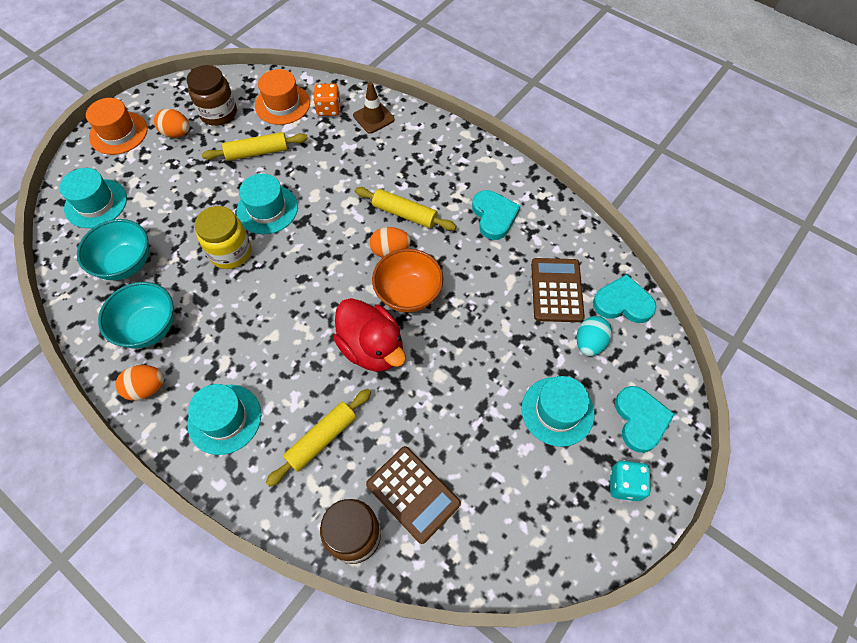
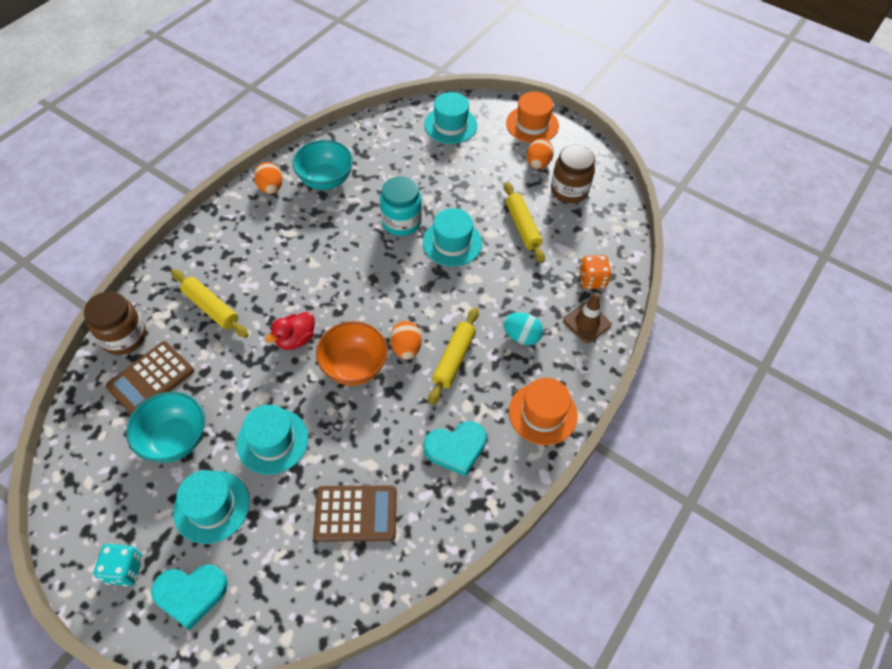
camera: 85 degrees right, 5 degrees down
turquoise bowl [77,219,149,280] -> turquoise bowl moved to [126,391,205,463]
turquoise hat [187,384,261,455] -> turquoise hat moved to [236,405,308,475]
yellow jar [195,206,251,269] -> turquoise jar [380,176,422,236]
orange hat [255,69,310,125] -> orange hat moved to [509,378,578,445]
red duck [333,298,406,372] -> red duck [266,312,315,350], size x0.60
turquoise egg [577,316,612,356] -> turquoise egg moved to [503,312,543,345]
turquoise heart [593,274,657,323] -> none

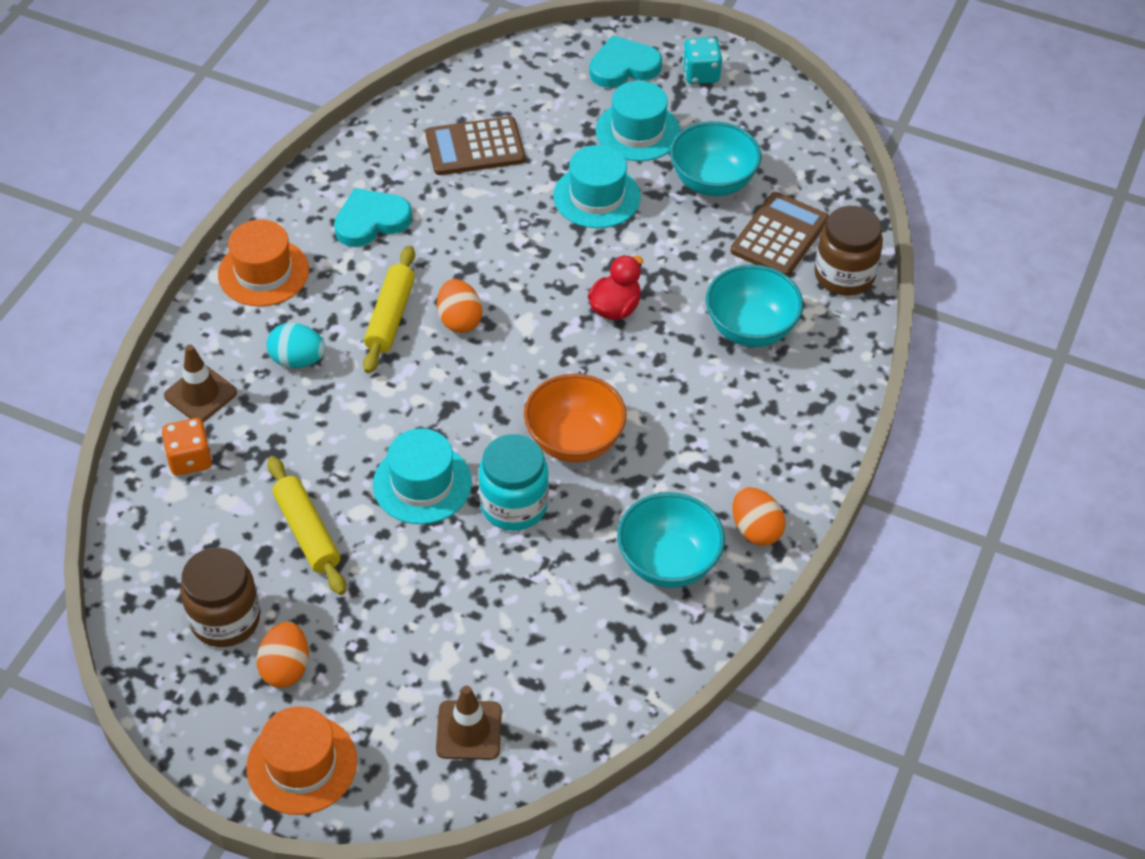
camera: 170 degrees right, 5 degrees down
yellow rolling pin [171,269,249,338] -> turquoise bowl [706,264,803,347]
orange bowl [316,321,388,386] -> orange bowl moved to [524,373,627,462]
turquoise hat [424,92,477,144] -> brown traffic cone [436,686,502,760]

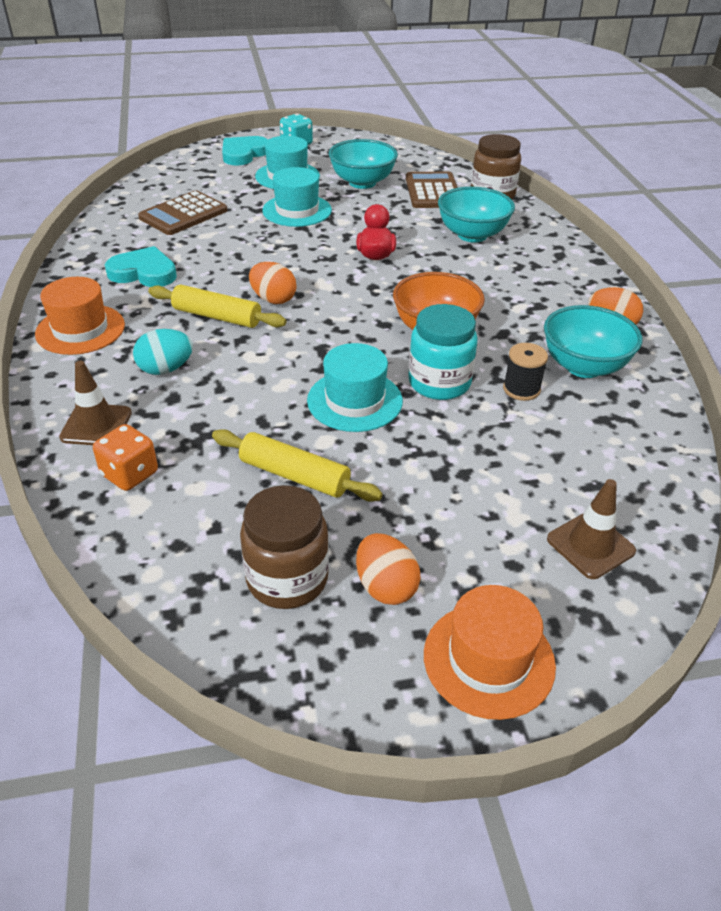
camera: 35 degrees left, 10 degrees down
turquoise heart [334,188,412,247] -> turquoise heart turned 75 degrees clockwise [105,246,177,287]
yellow rolling pin [363,246,415,374] -> yellow rolling pin turned 45 degrees counterclockwise [148,285,287,328]
none -> black spool [503,343,548,401]

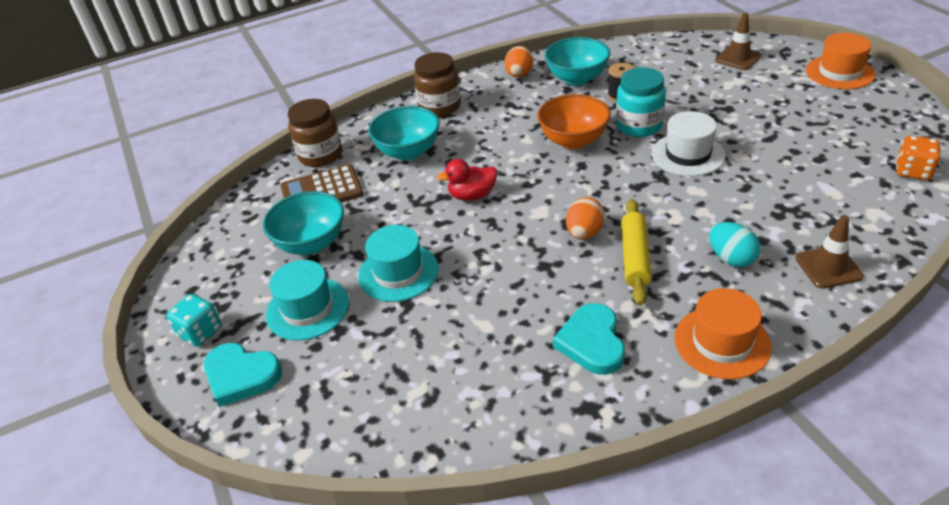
camera: 100 degrees left, 0 degrees up
orange dice [93,424,158,491] -> orange dice moved to [896,136,941,180]
brown calculator [138,190,228,235] -> none
yellow rolling pin [212,429,383,502] -> none
brown jar [240,485,329,609] -> brown jar moved to [414,52,461,117]
turquoise hat [307,343,403,432] -> white hat [652,111,726,176]
orange egg [356,533,421,605] -> none

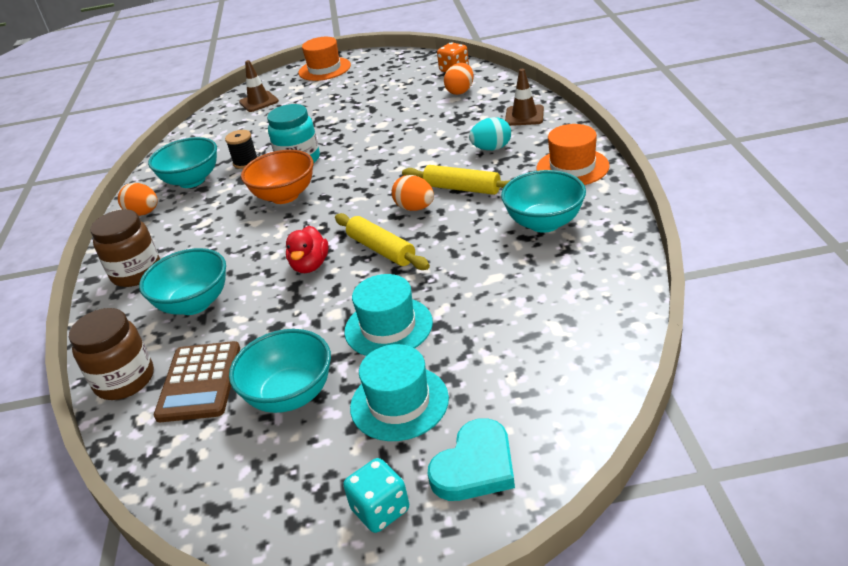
camera: 70 degrees left, 5 degrees down
turquoise heart [553,303,625,375] -> turquoise bowl [501,170,586,233]
white hat [652,111,726,176] -> none
none -> yellow rolling pin [335,213,430,270]
none -> orange egg [444,63,474,95]

